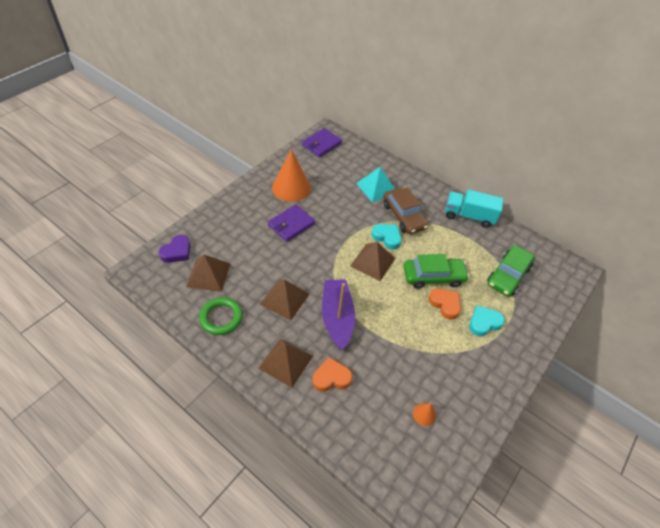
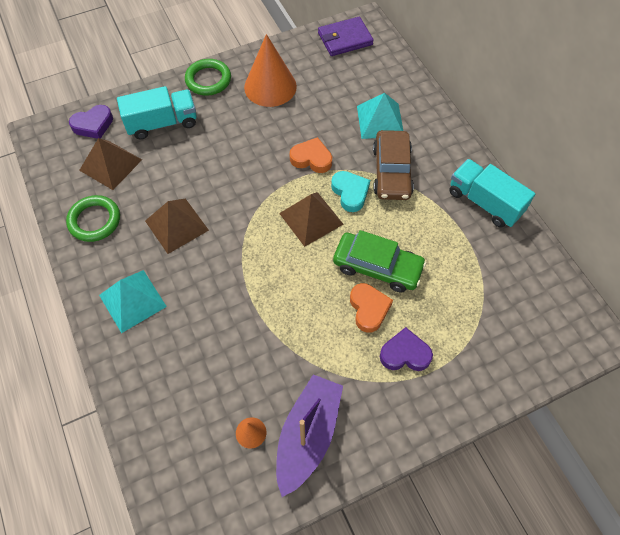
camera: 30 degrees right, 10 degrees up
brown pyramid [258,338,313,388] -> turquoise pyramid [99,270,167,333]
purple wallet [267,205,315,242] -> none
orange heart [312,357,352,392] -> orange heart moved to [289,137,332,173]
purple boat [322,279,355,350] -> purple boat moved to [276,374,343,497]
turquoise heart [469,306,505,337] -> purple heart [380,327,433,371]
green car [487,245,535,296] -> none
none -> turquoise truck [117,86,197,140]
none -> green ring [185,59,231,96]

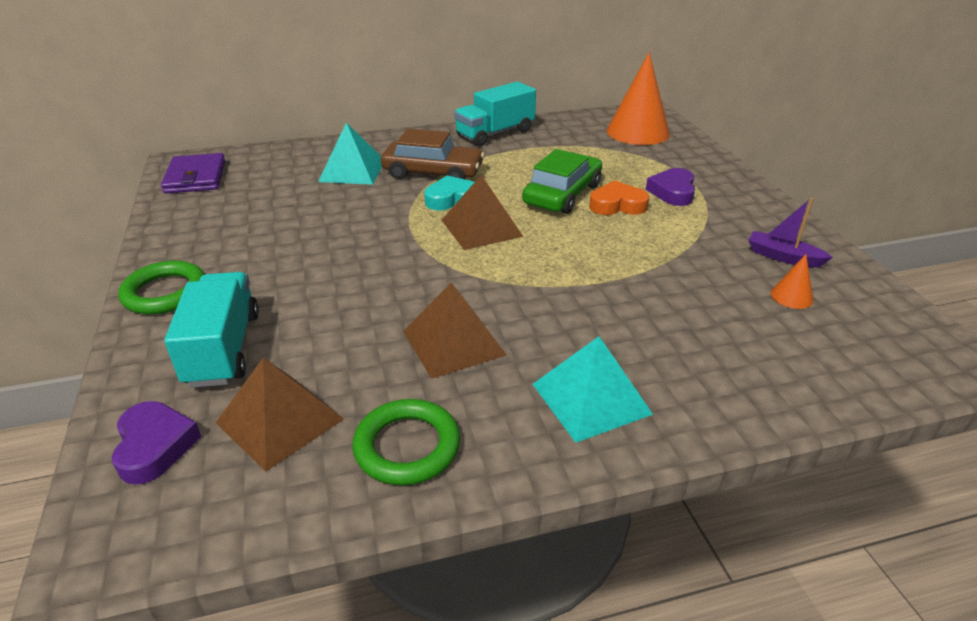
camera: 80 degrees left, 25 degrees down
orange cone [244,34,297,107] -> orange cone moved to [607,52,670,145]
purple boat [276,374,343,497] -> purple boat [749,198,833,267], size x0.54
orange heart [289,137,332,173] -> none

